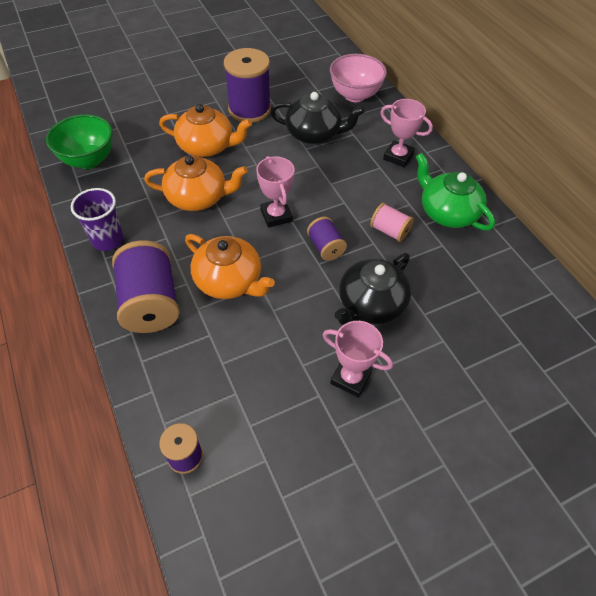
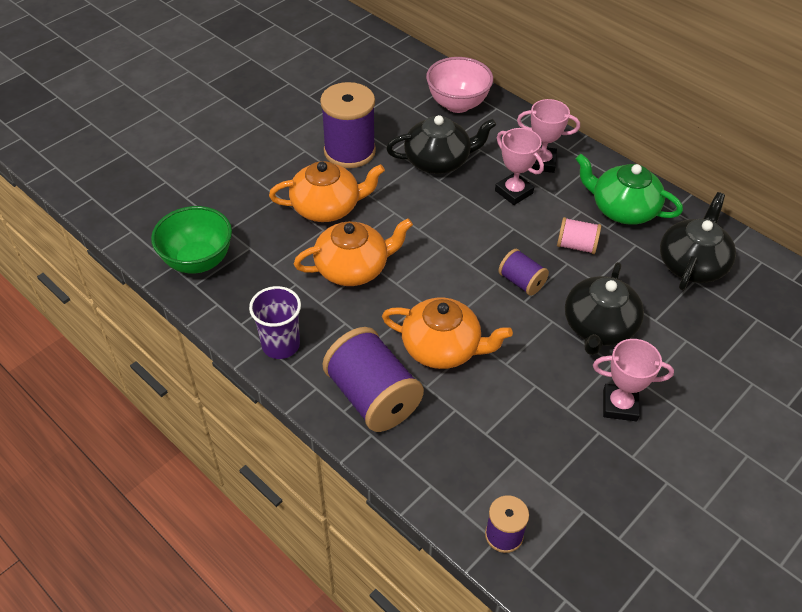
camera: 20 degrees left, 5 degrees down
pink trophy [256,156,295,228] -> pink trophy moved to [495,128,544,205]
none -> black teapot [660,192,736,290]

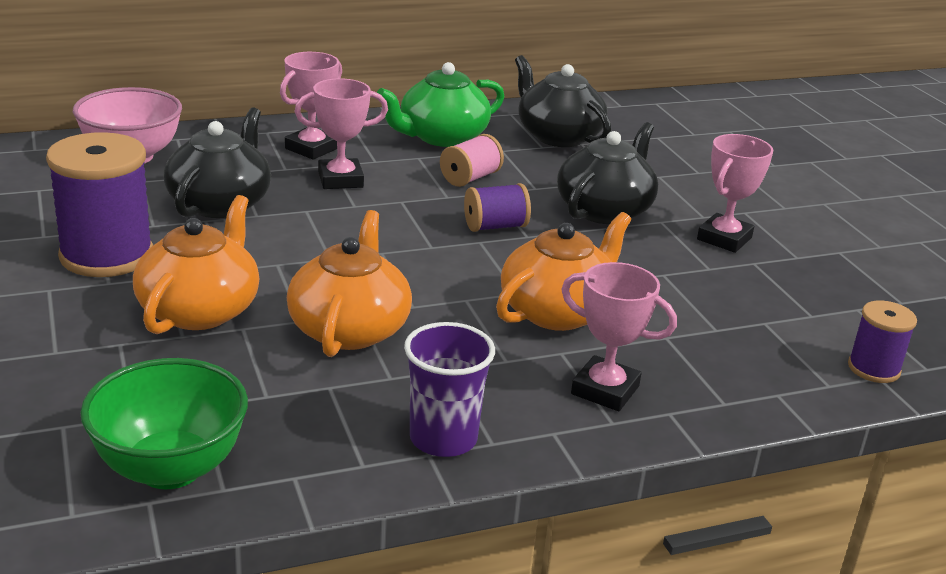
camera: 65 degrees left, 20 degrees down
purple spool [322,327,424,432] -> pink trophy [561,262,677,411]
black teapot [565,262,644,355] -> black teapot turned 105 degrees counterclockwise [557,122,658,224]

